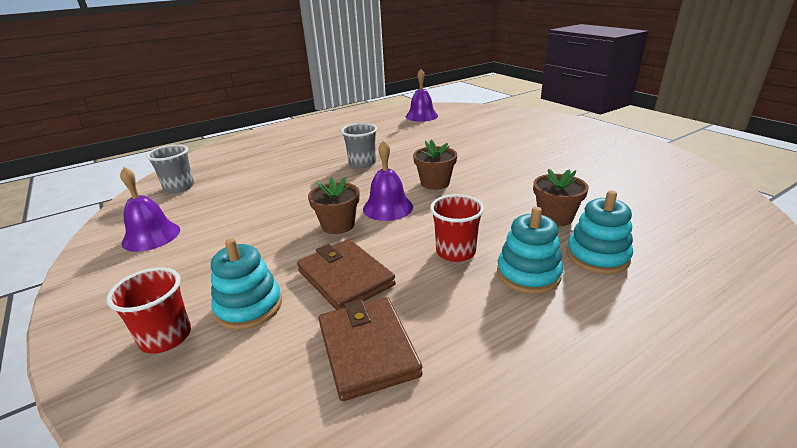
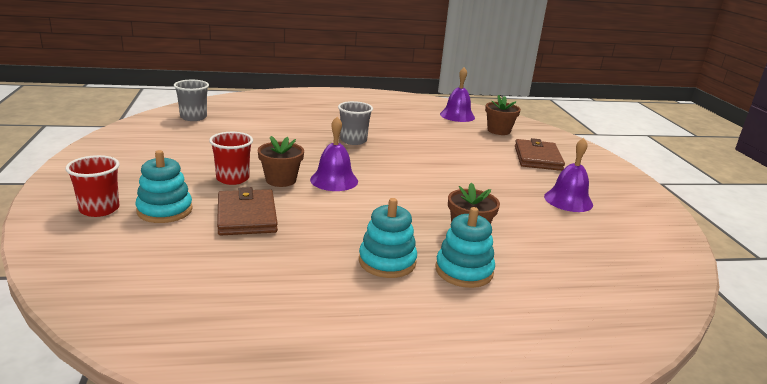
camera: 20 degrees right, 5 degrees down
purple bell [120,167,180,252] -> purple bell moved to [544,138,593,212]
brown wallet [319,297,423,401] -> brown wallet moved to [515,138,565,171]
brown flower pot [413,140,457,190] -> brown flower pot moved to [485,95,521,135]
red cup [430,194,484,262] -> red cup moved to [209,132,253,185]

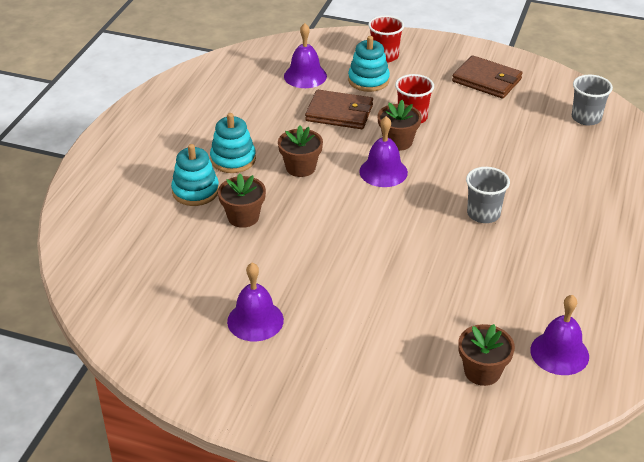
camera: 120 degrees right, 15 degrees up
brown wallet [515,138,565,171] -> brown wallet moved to [452,55,523,99]
none -> brown flower pot [278,126,323,177]
none -> purple bell [284,23,327,88]

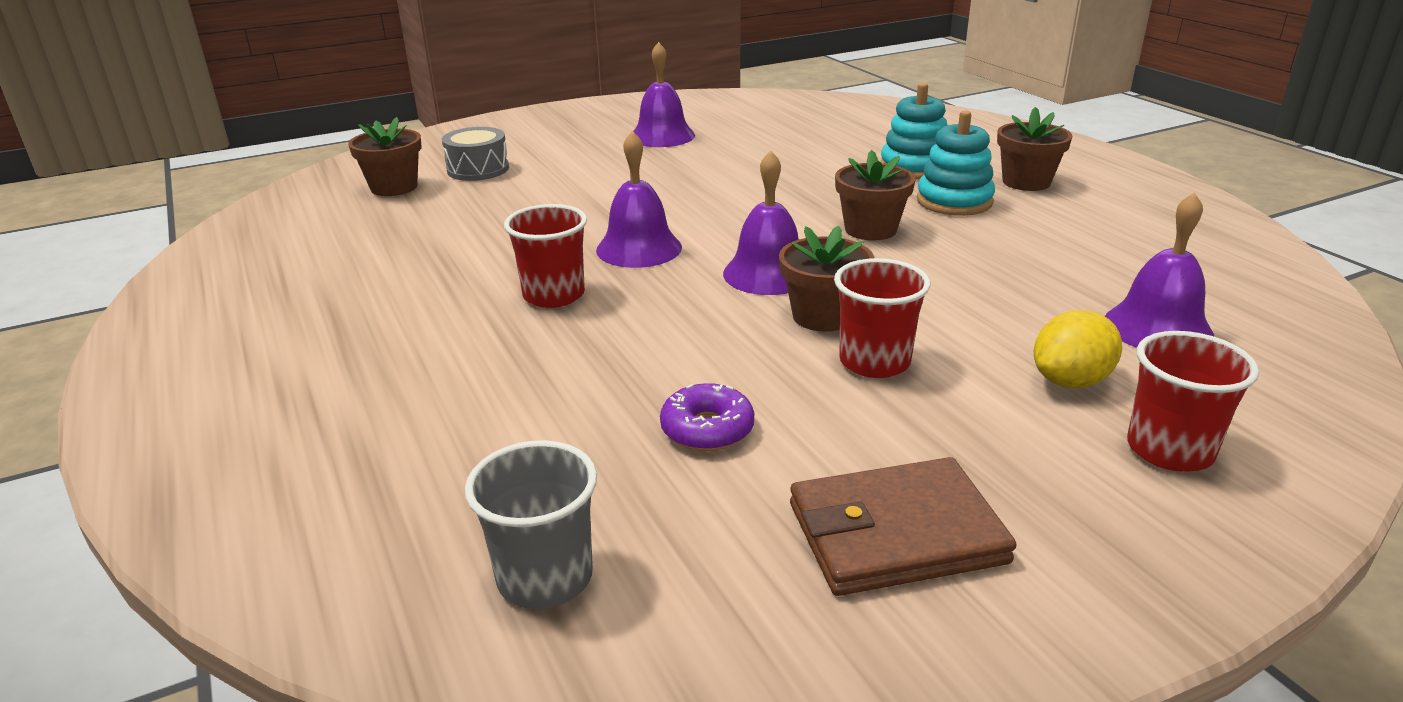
camera: 135 degrees right, 10 degrees down
brown flower pot [218,173,266,228] -> brown flower pot moved to [997,107,1072,191]
brown wallet [305,90,373,129] -> none
turquoise stacking toy [348,36,390,92] -> yellow lemon [1034,310,1122,388]
grey cup [466,167,510,223] -> red cup [504,204,587,308]
purple bell [530,295,589,375] -> purple bell moved to [596,131,682,268]
none -> grey drum [442,127,509,181]
none -> purple donut [660,383,754,451]

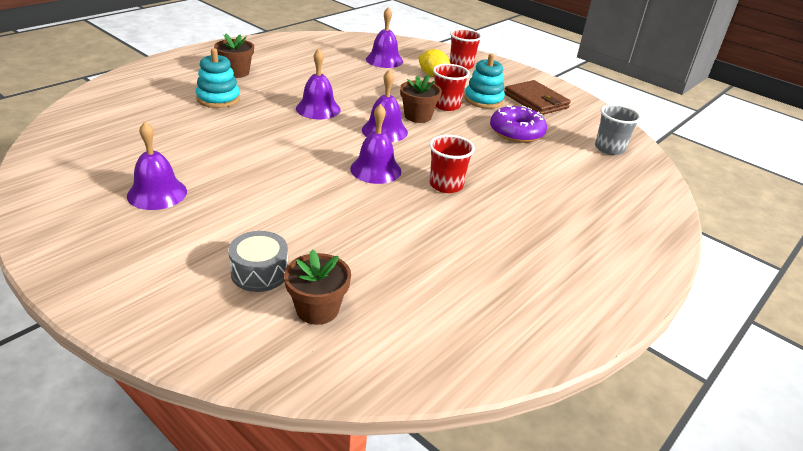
camera: 115 degrees left, 5 degrees up
purple donut [660,383,754,451] -> purple donut [490,105,547,143], size x1.59
brown flower pot [835,150,915,241] -> purple bell [296,49,341,119]
turquoise stacking toy [917,111,995,216] -> turquoise stacking toy moved to [465,53,505,109]

